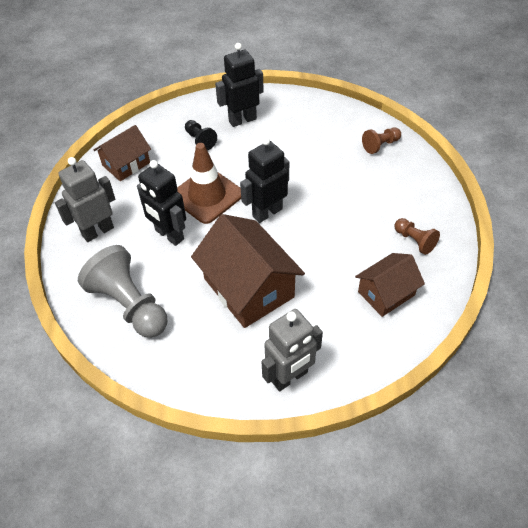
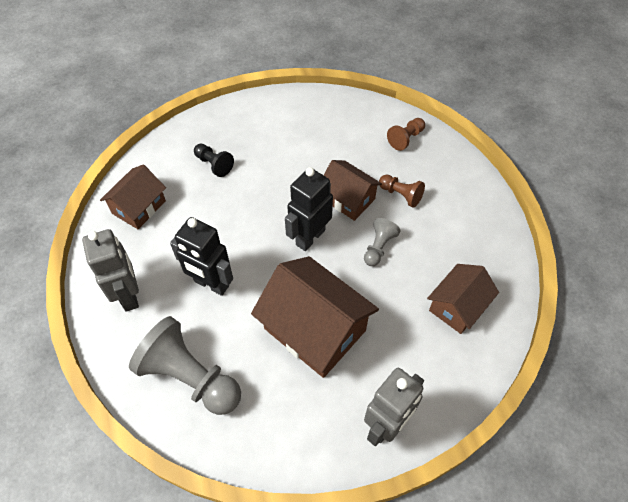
camera: 15 degrees left, 5 degrees up
grey robot [55,157,115,242] -> grey robot turned 120 degrees clockwise [82,229,139,312]
brown traffic cone [177,143,241,224] -> none
black robot [215,43,264,127] -> none
brown pawn [394,218,440,255] -> brown pawn moved to [379,175,425,208]
none -> brown house [324,160,382,221]
none -> grey pawn [364,218,401,266]

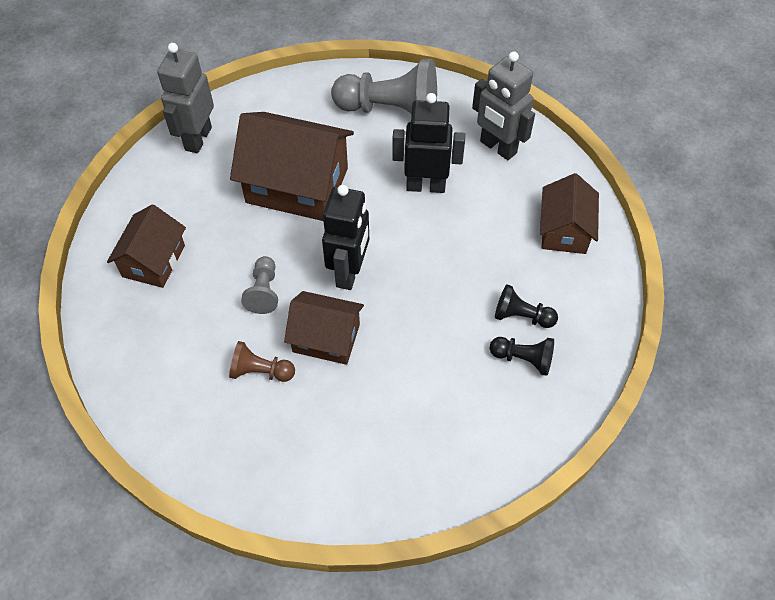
camera: 155 degrees right, 0 degrees up
brown pawn [387,118,425,151] -> none
none -> black pawn [490,337,554,376]

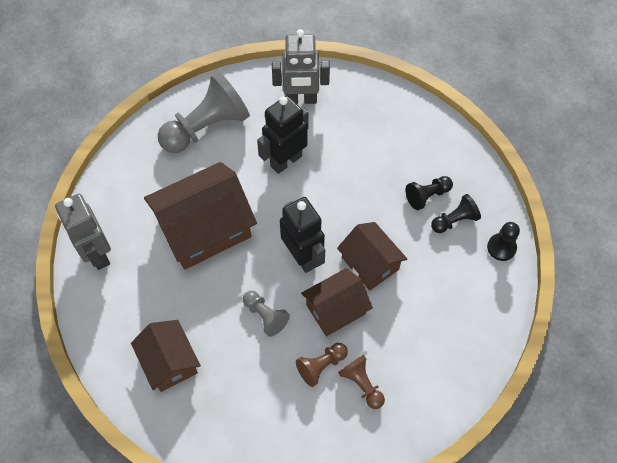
camera: 45 degrees left, 5 degrees up
brown house [540,173,599,254] -> brown house moved to [337,222,407,290]
none -> brown pawn [338,355,385,409]
none -> black pawn [487,222,520,261]

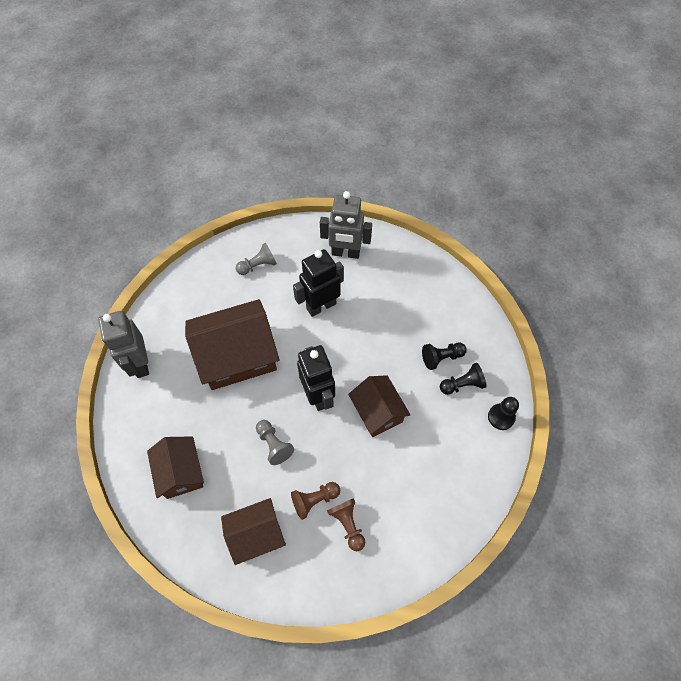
camera: 10 degrees right, 0 degrees up
grey pawn [158,72,250,153] -> grey pawn [236,243,277,275], size x0.50
brown house [301,268,373,337] -> brown house moved to [221,498,286,565]

